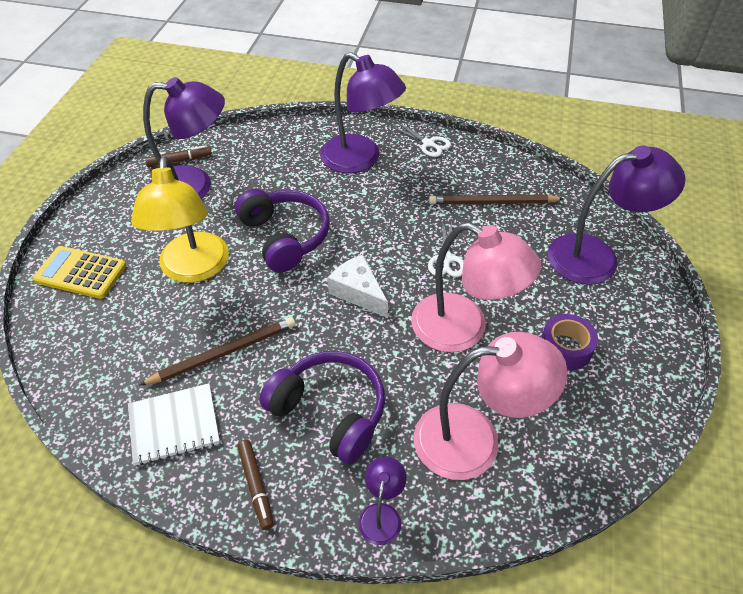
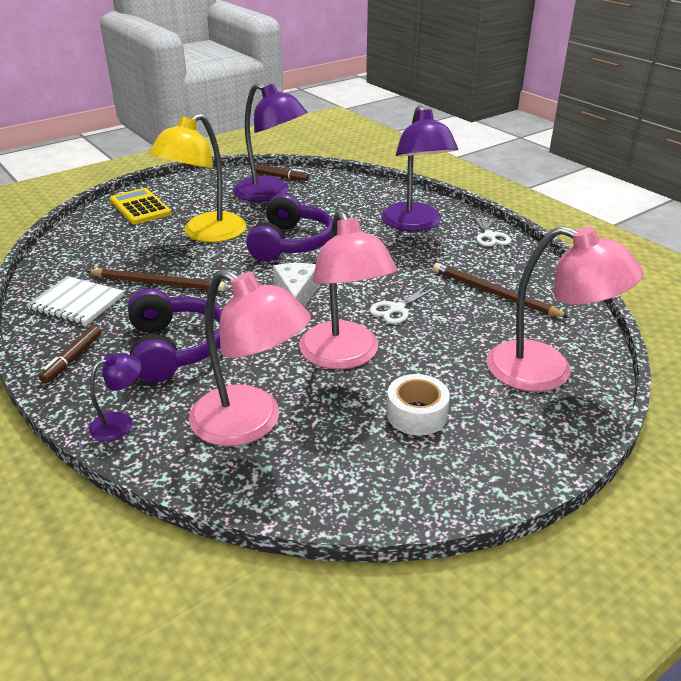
camera: 40 degrees right, 15 degrees down
purple tape [541,314,598,371] -> white tape [387,374,450,436]
purple lamp [548,146,685,285] -> pink lamp [487,226,643,392]

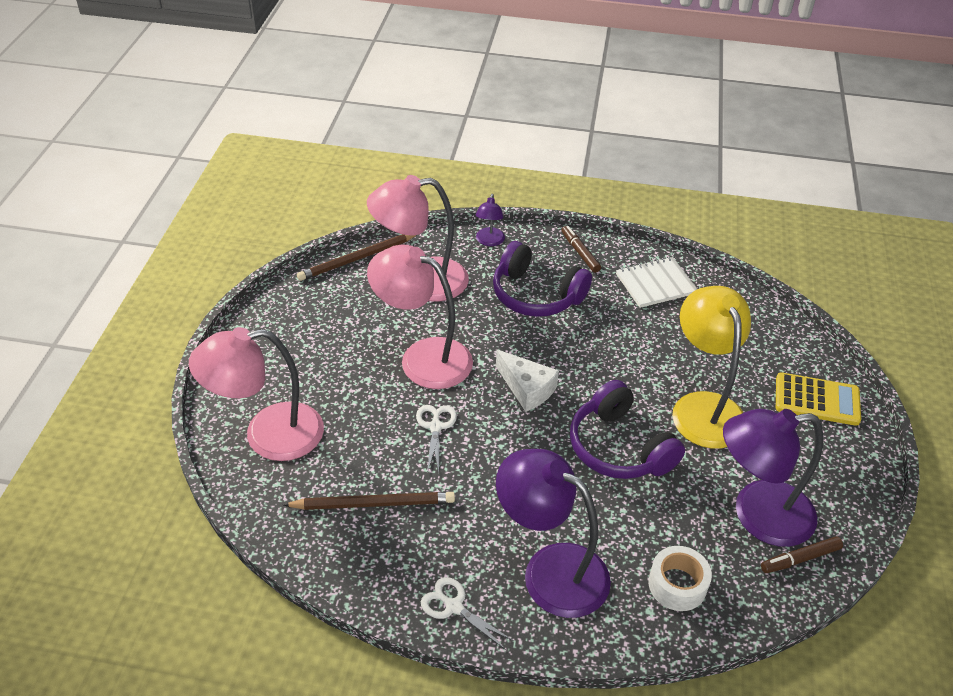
camera: 135 degrees right, 10 degrees up
brown pencil [86,269,226,291] -> brown pencil moved to [297,234,416,281]
white tape [387,374,450,436] -> white tape moved to [649,546,712,611]

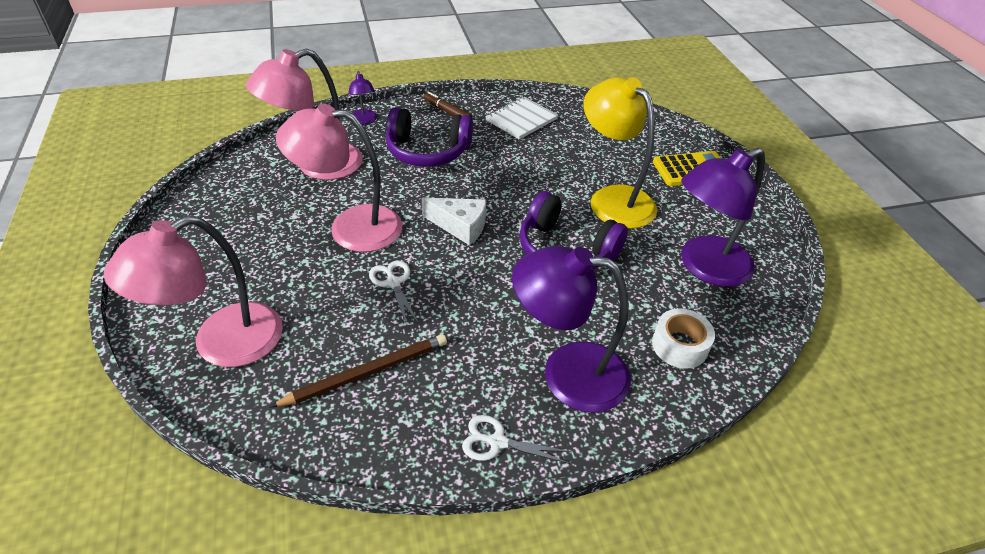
camera: 25 degrees left, 0 degrees up
brown pencil [297,234,416,281] -> none
brown marker [761,536,843,573] -> none

